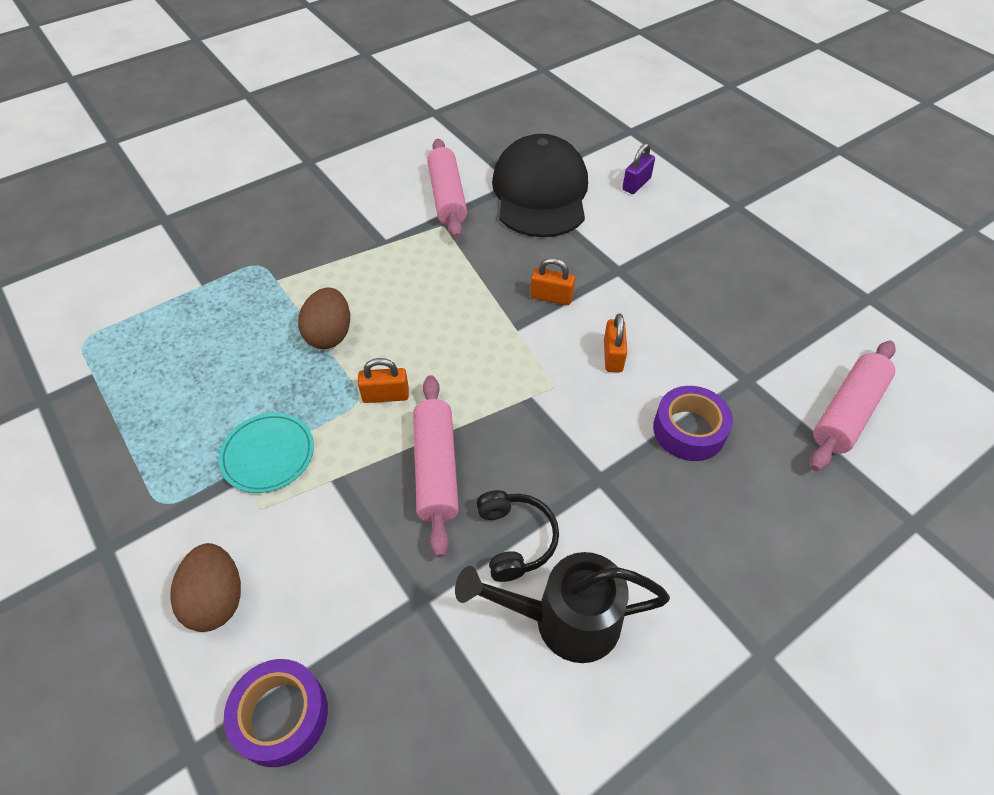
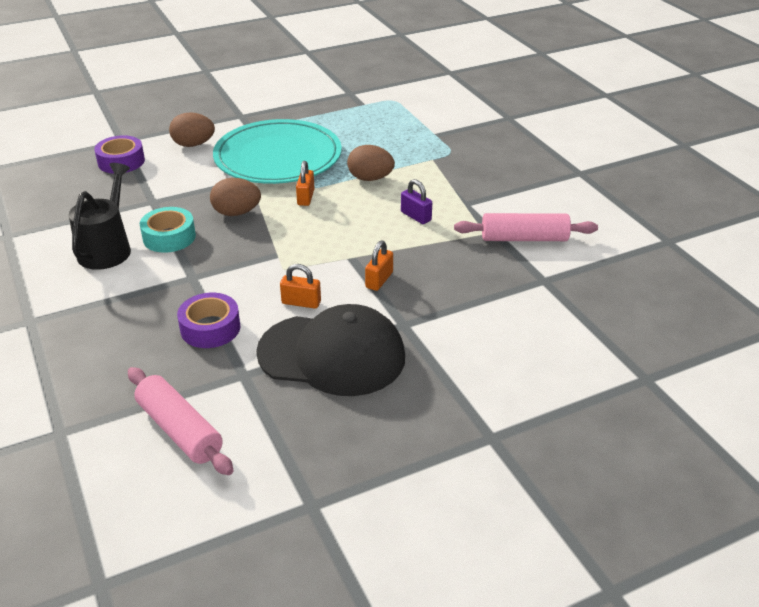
camera: 100 degrees right, 15 degrees down
turquoise plate [218,413,314,493] -> turquoise plate [213,119,342,184], size x2.21
pink rolling pin [413,375,459,558] -> brown egg [210,178,261,216]
black headphones [476,490,559,582] -> turquoise tape [140,207,196,253]
black cap [492,134,588,237] -> black cap moved to [256,304,405,396]
purple padlock [622,143,655,194] -> purple padlock moved to [401,179,432,224]

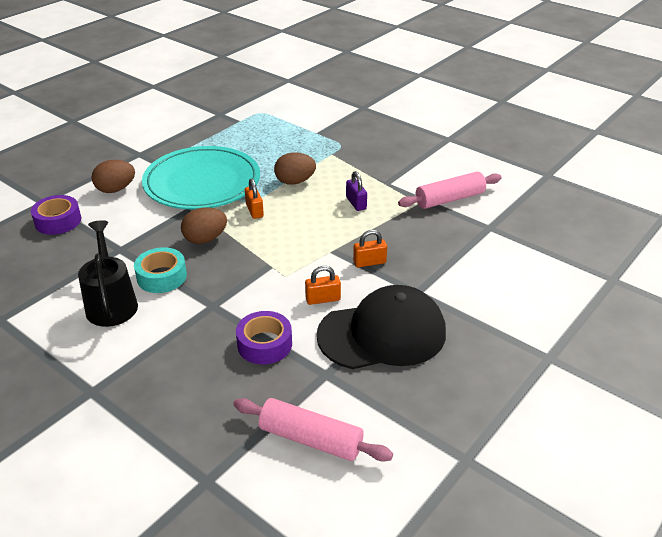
camera: 25 degrees left, 0 degrees up
orange padlock [365,240,393,291] -> orange padlock turned 75 degrees clockwise [353,230,387,267]
purple padlock [401,179,432,224] -> purple padlock turned 45 degrees clockwise [346,171,367,211]

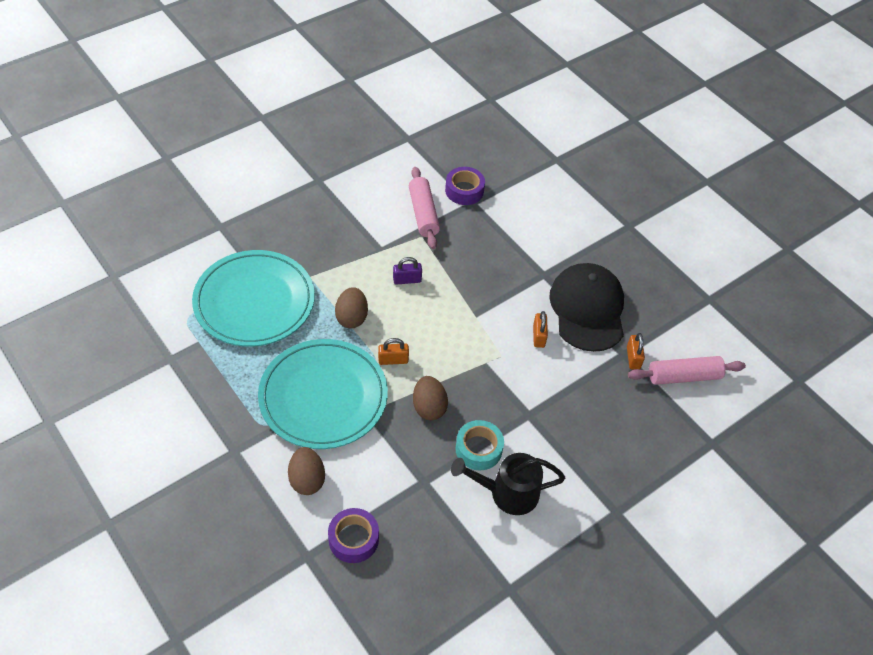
camera: 80 degrees left, 15 degrees up
pink rolling pin [233,398,393,462] -> pink rolling pin turned 45 degrees clockwise [628,356,746,385]
purple tape [236,311,292,365] -> purple tape moved to [445,167,485,205]
orange padlock [353,230,387,267] -> orange padlock moved to [627,333,645,369]
none -> turquoise plate [192,250,315,347]

